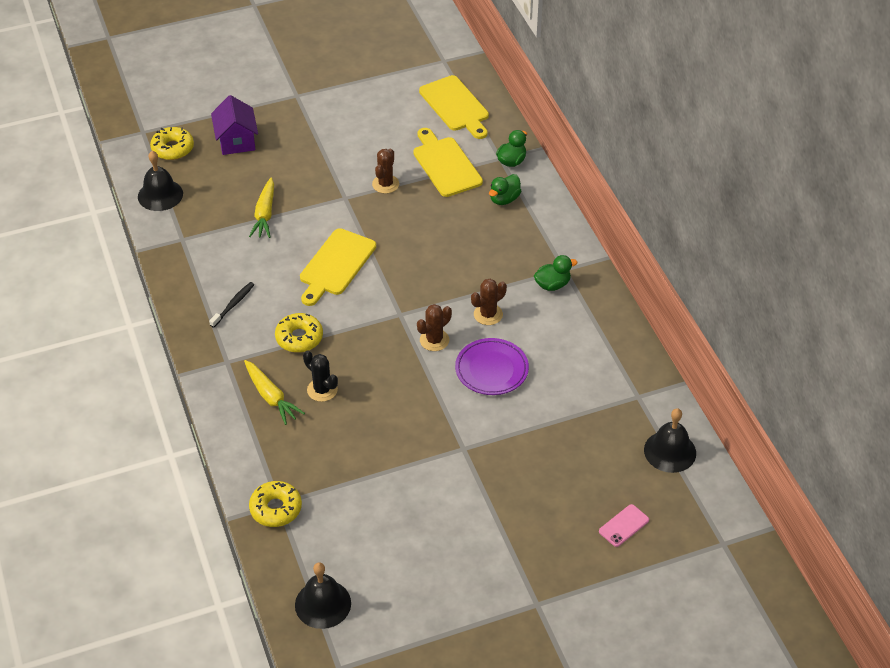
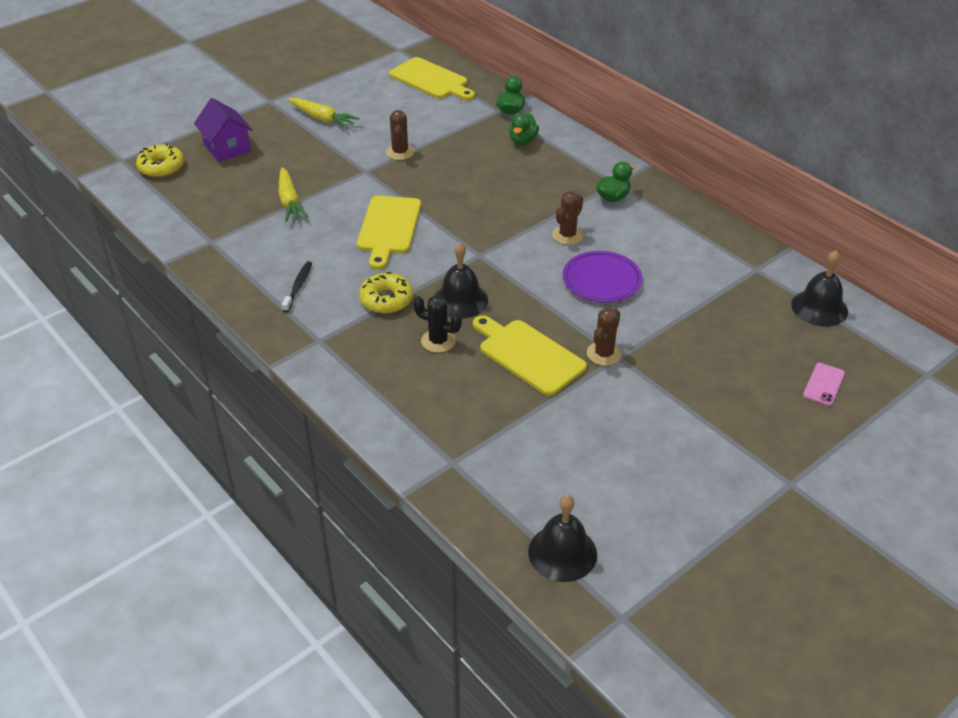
camera: 20 degrees left, 5 degrees down
black bell [138,151,183,211] -> black bell moved to [435,243,488,318]
yellow carrot [244,360,305,425] -> yellow carrot moved to [288,98,359,128]
yellow donut [249,481,302,527] -> none
yellow cutting board [413,128,483,197] -> yellow cutting board moved to [473,315,587,396]
brown cactus [417,304,452,351] -> brown cactus moved to [587,308,622,366]

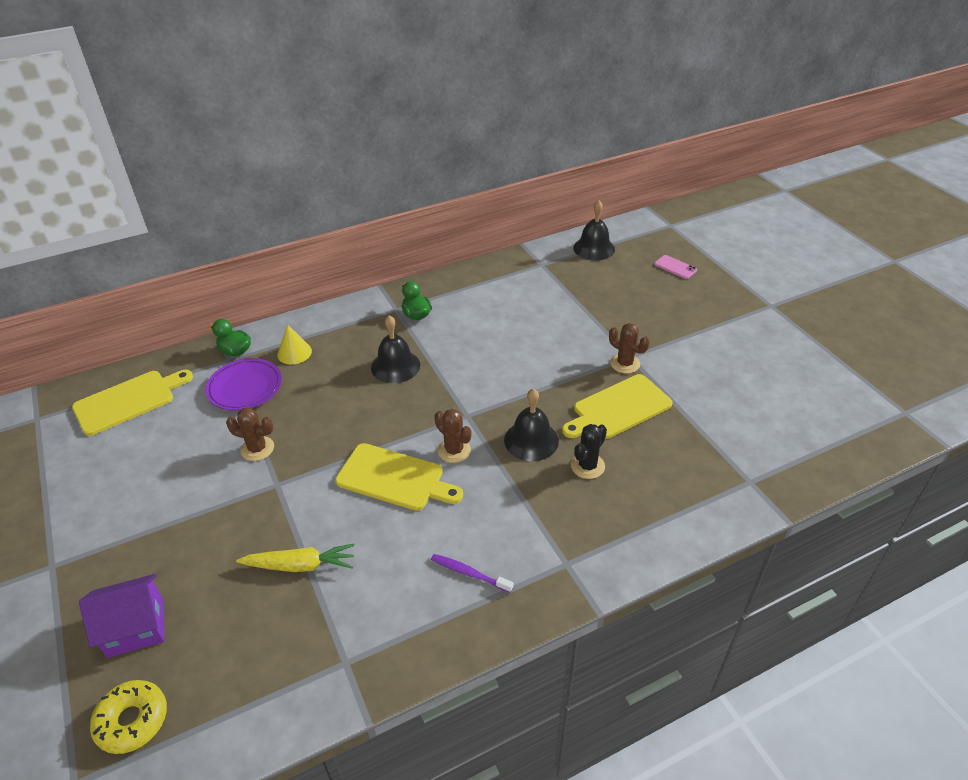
camera: 75 degrees left, 0 degrees up
black toothbrush [282,261,312,312] -> purple toothbrush [431,554,514,593]
yellow carrot [288,98,359,128] -> none
yellow donut [359,272,413,314] -> none
green duck [509,113,539,145] -> yellow cone [277,324,312,364]
black bell [528,495,597,582] -> black bell moved to [371,315,420,383]
brown cactus [552,191,583,245] -> brown cactus moved to [434,409,471,463]
purple plate [563,251,642,302] -> purple plate moved to [205,358,282,411]

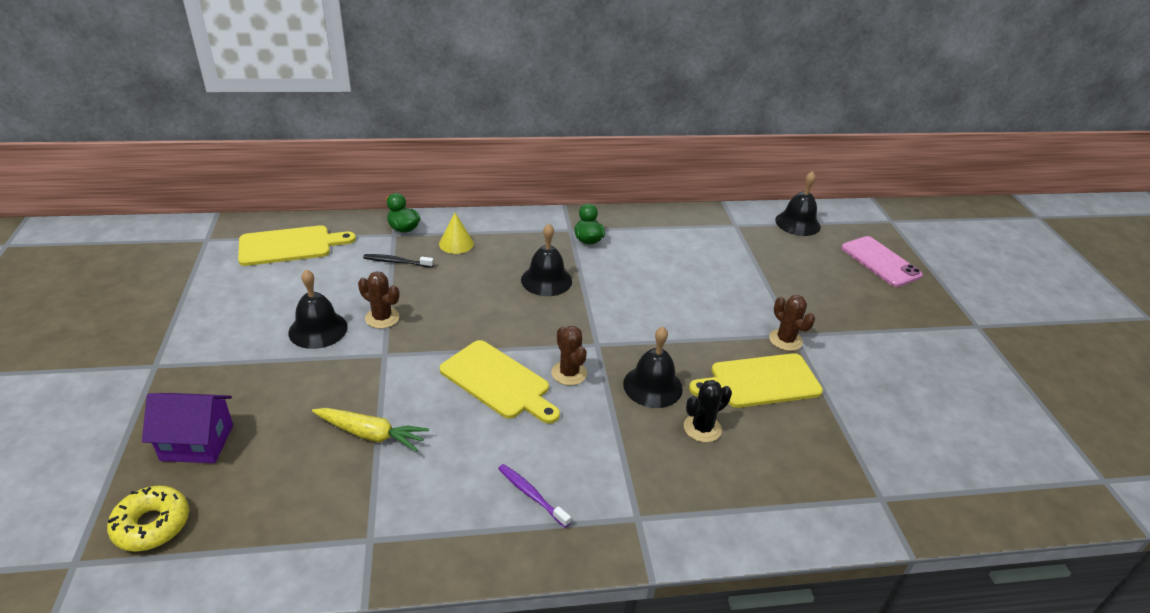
camera: 15 degrees right, 5 degrees down
purple plate [205,358,282,411] -> black toothbrush [363,254,434,267]
pink phone [654,255,697,279] -> pink phone [841,236,923,287], size x1.74
none -> black bell [288,269,348,349]

